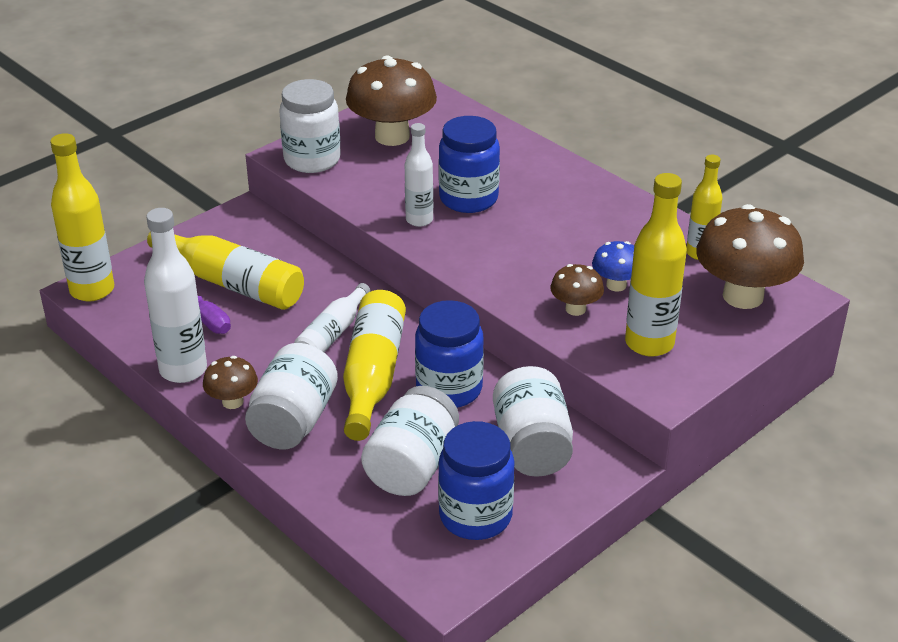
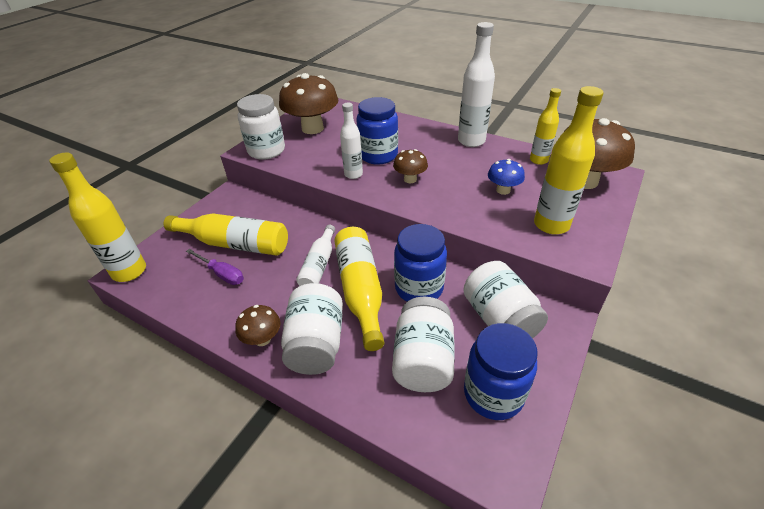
camera: 15 degrees left, 5 degrees up
white bottle [144,208,207,383] -> white bottle moved to [458,22,495,147]
brown mushroom [551,264,604,316] -> brown mushroom moved to [393,149,428,183]

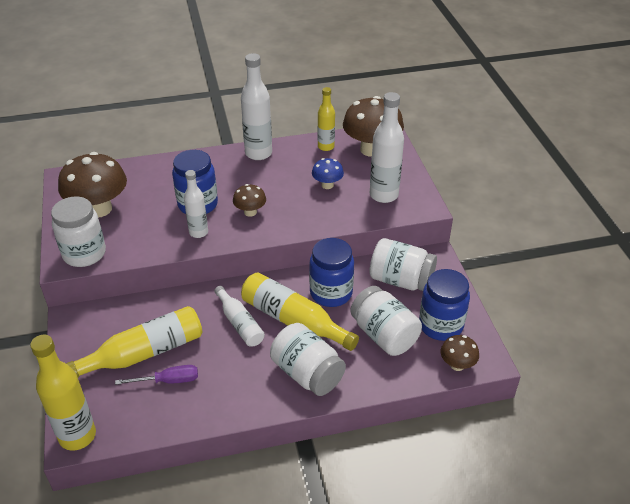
camera: 45 degrees left, 0 degrees up
brown mushroom [235,305,281,346] -> brown mushroom moved to [441,335,479,371]
yellow bottle [534,86,604,234] -> white bottle [370,92,404,203]

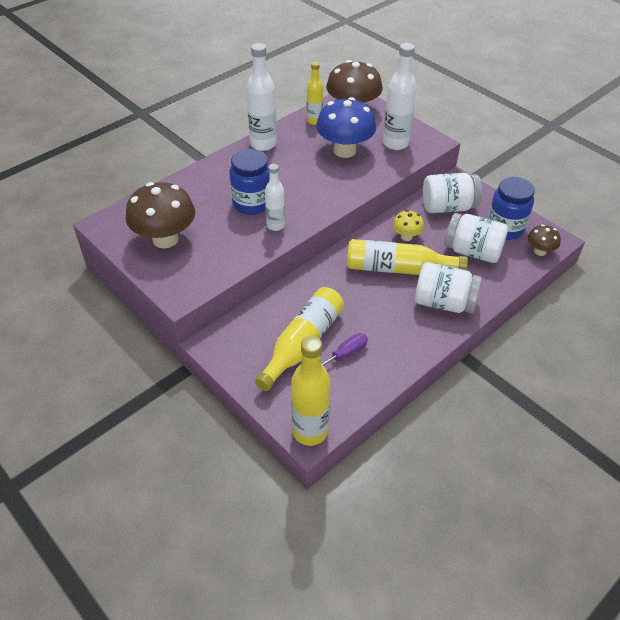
camera: 30 degrees left, 5 degrees up
white jar [51,197,106,267] -> none
white bottle [214,286,265,347] -> none
brown mushroom [233,184,266,217] -> none
blue jar [309,238,354,307] -> yellow mushroom [393,210,424,241]
blue mushroom [312,158,344,189] -> blue mushroom [316,97,376,158], size x1.99

